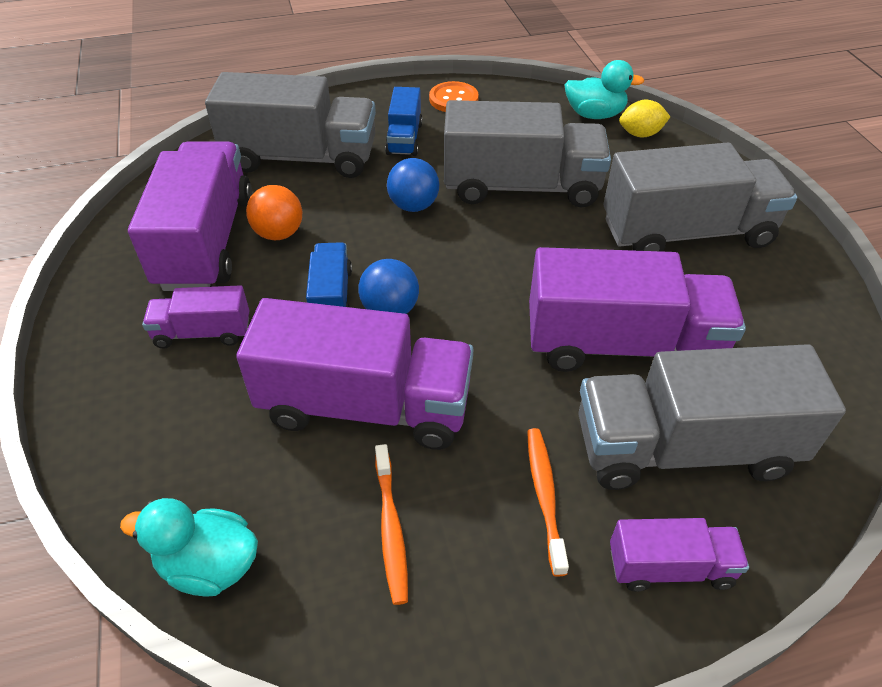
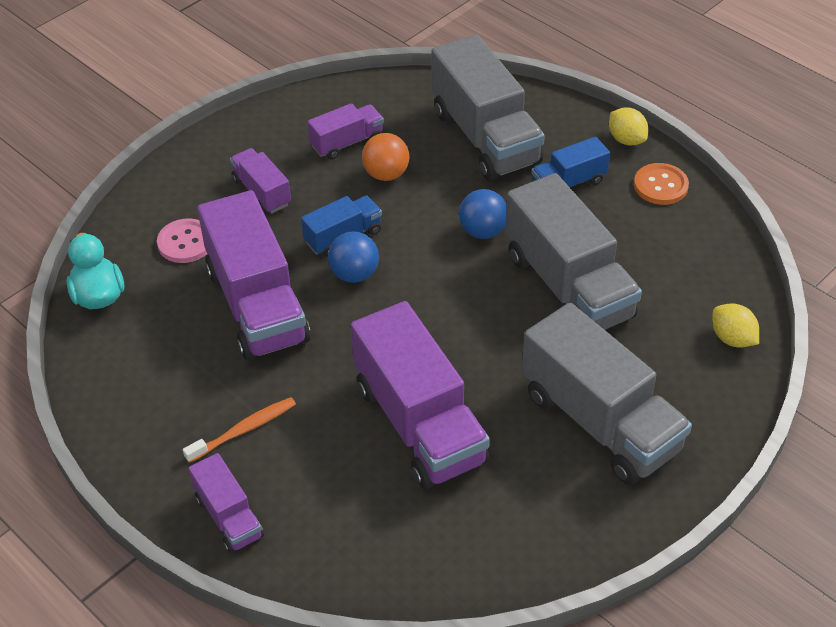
camera: 60 degrees right, 0 degrees up
purple truck [128,142,252,291] -> purple truck [308,103,384,159], size x0.50
orange toothbrush [375,444,408,605] -> none
turquoise duck [564,60,645,119] -> none
grey truck [578,344,846,490] -> none
none -> pink button [157,218,207,263]
none -> yellow lemon [609,107,648,146]

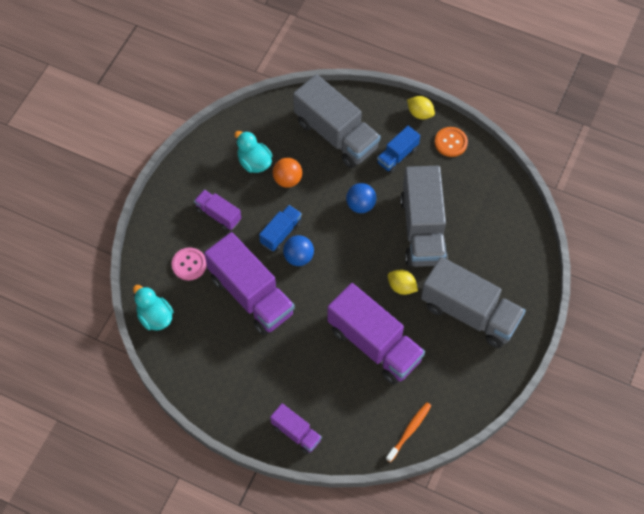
camera: 20 degrees left, 15 degrees up
orange toothbrush [183,397,296,463] -> orange toothbrush moved to [386,402,431,462]
purple truck [308,103,384,159] -> turquoise duck [234,131,273,173]
grey truck [505,173,642,330] -> grey truck turned 45 degrees clockwise [400,166,448,267]
yellow lemon [712,304,759,348] -> yellow lemon moved to [388,270,418,295]

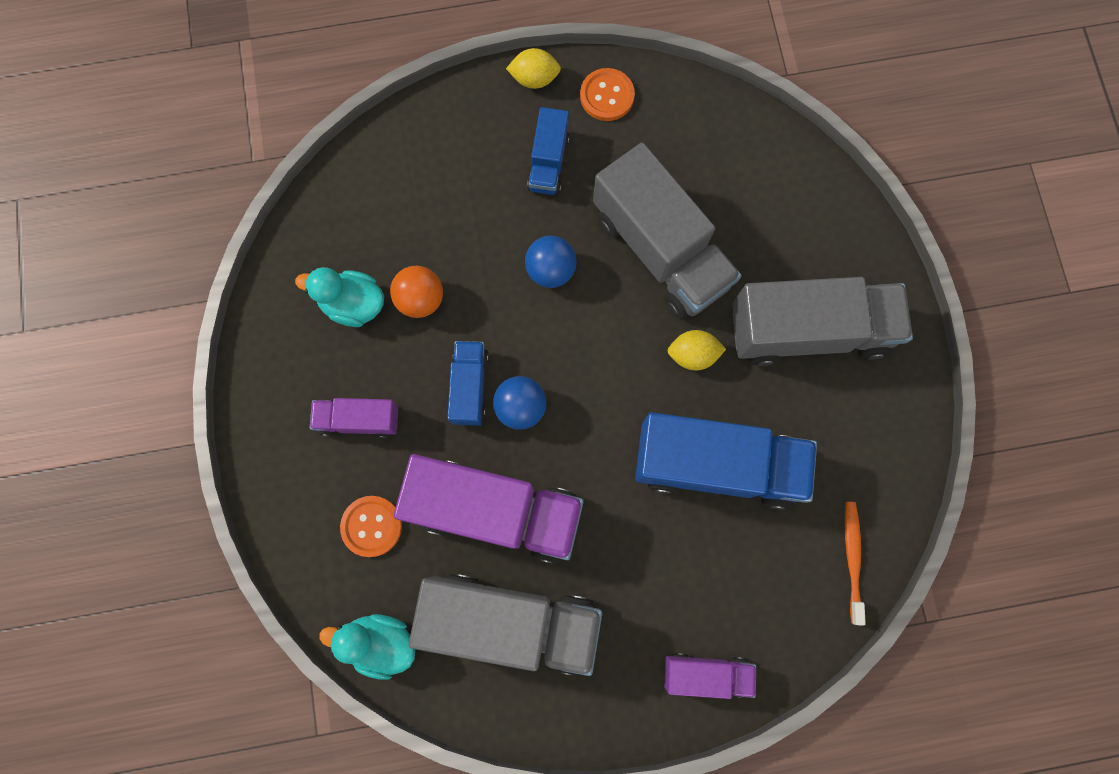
camera: 35 degrees left, 15 degrees up
pink button [171,248,207,280] -> orange button [340,496,402,557]
grey truck [293,74,381,168] -> grey truck moved to [409,574,602,676]
purple truck [327,283,425,385] -> blue truck [635,412,817,510]

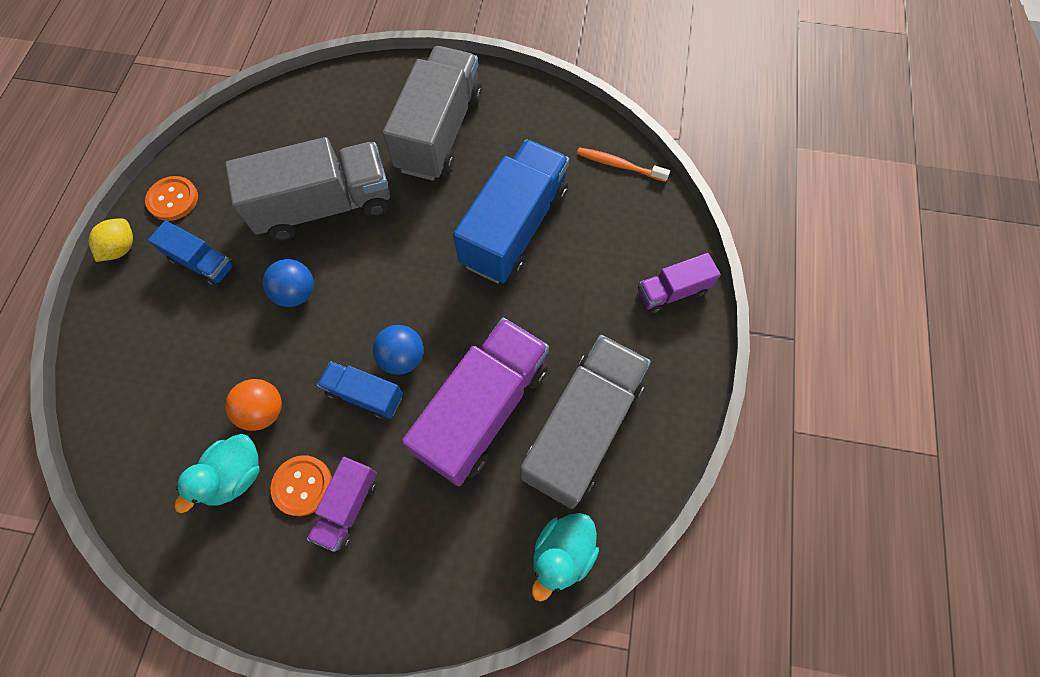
camera: 70 degrees left, 10 degrees down
orange button [340,496,402,557] -> orange button moved to [271,455,332,516]
purple truck [664,653,756,699] -> purple truck turned 135 degrees counterclockwise [638,253,721,314]
yellow lemon [668,330,726,371] -> none

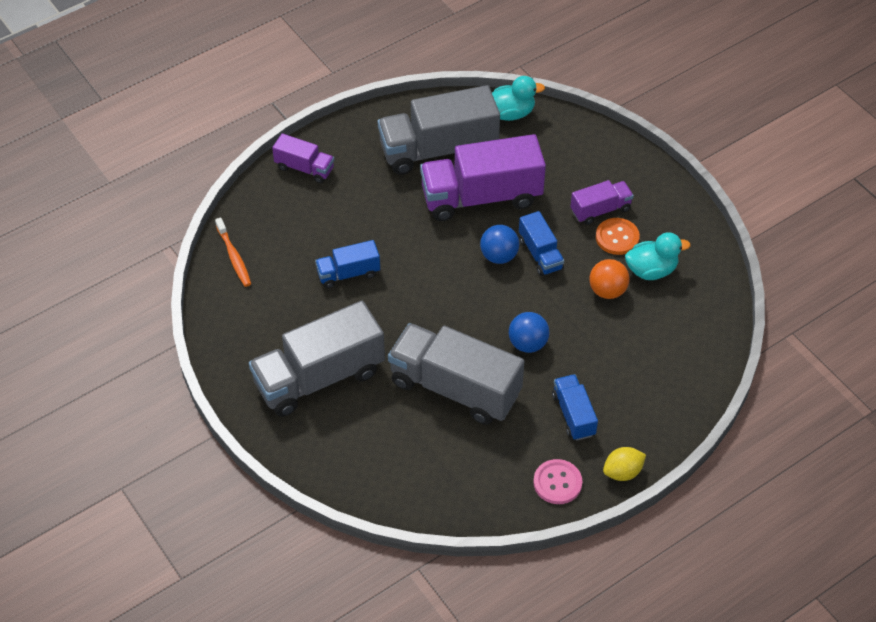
camera: 135 degrees left, 15 degrees down
orange button [145,176,198,221] -> pink button [534,459,582,504]
blue truck [453,139,569,283] -> blue truck [315,240,380,288], size x0.50

